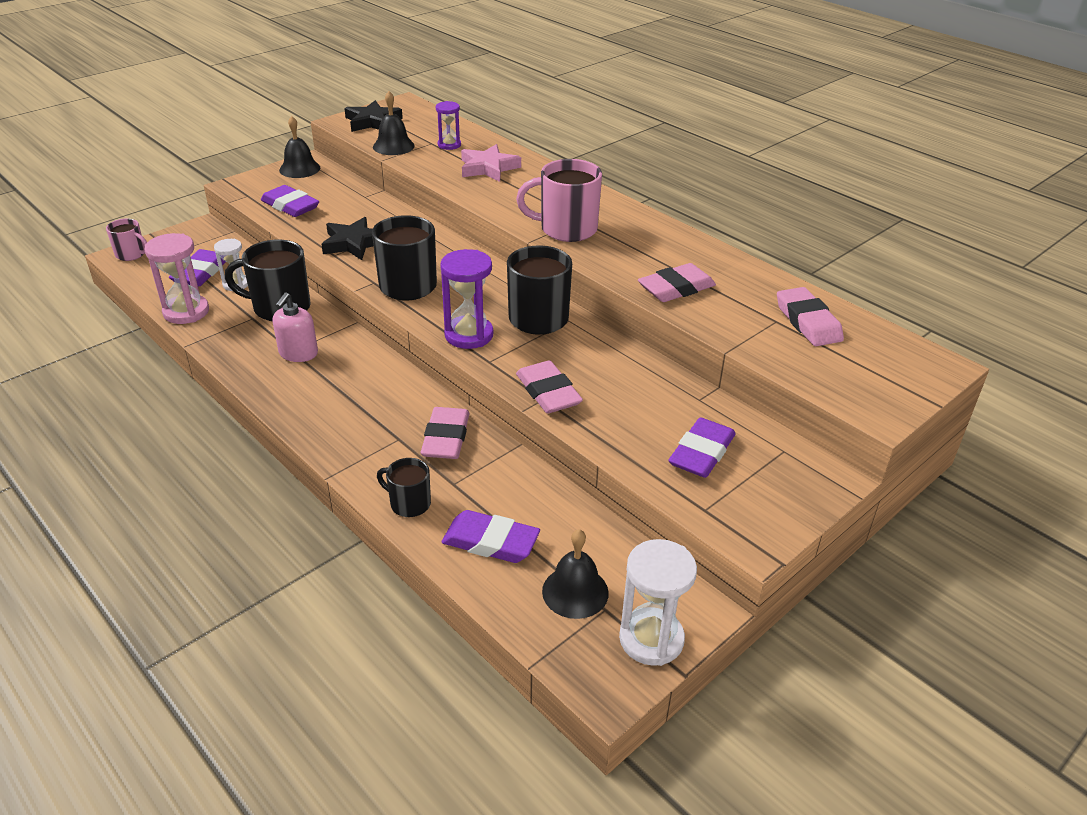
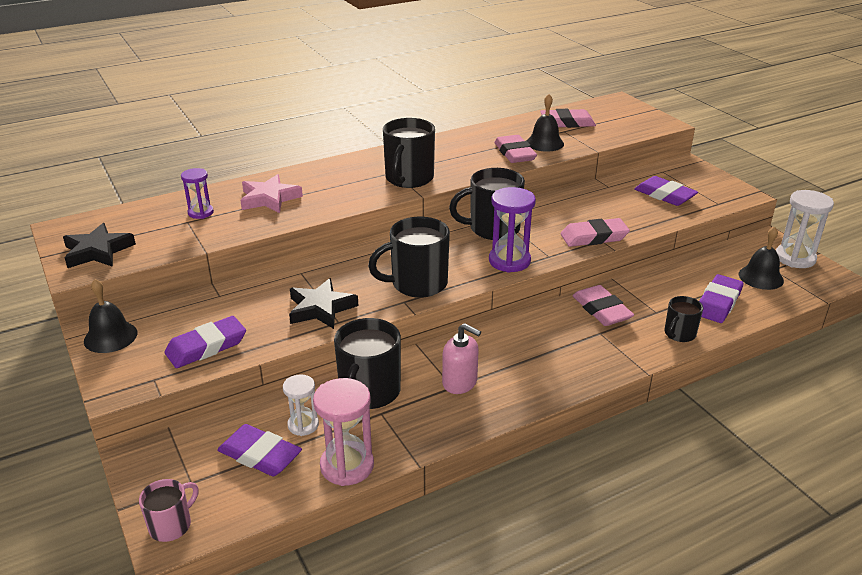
camera: 75 degrees left, 5 degrees down
black bell [373,91,415,155] -> black bell moved to [527,94,564,152]
pink eraser [421,407,470,459] -> pink eraser turned 45 degrees clockwise [572,285,634,326]
pink mug [516,159,602,242] -> black mug [383,118,435,188]

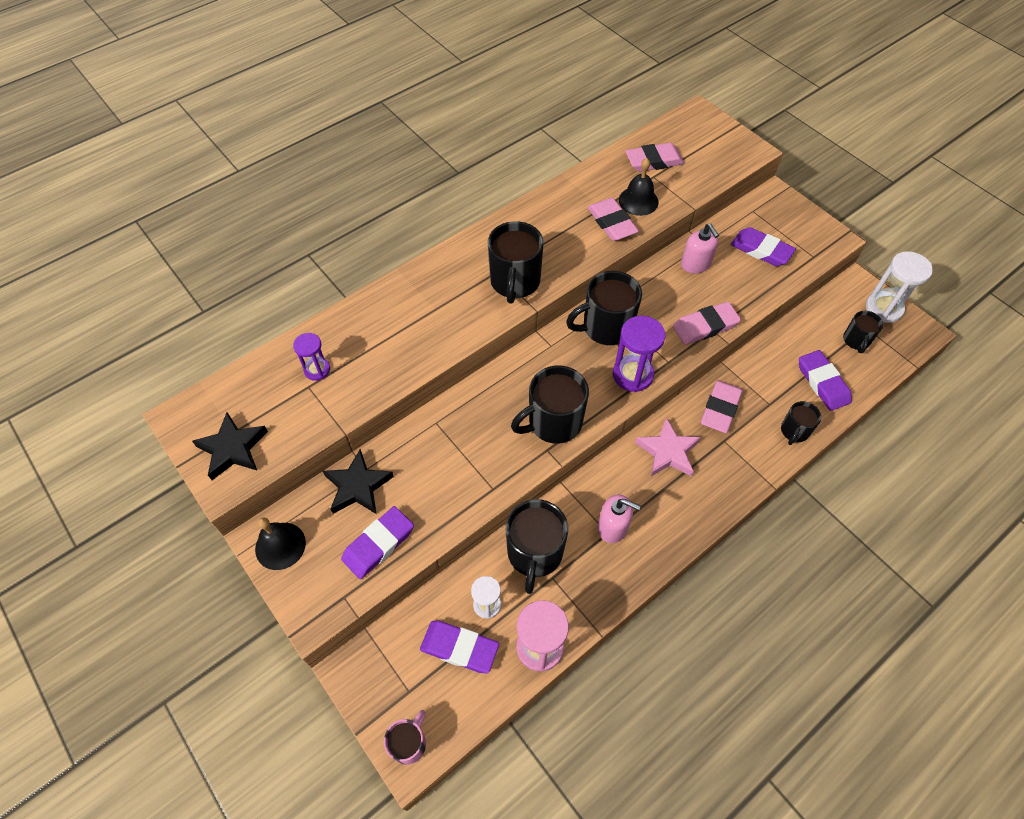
camera: 10 degrees left, 25 degrees up
pink star [240,174,303,213] -> pink star moved to [635,418,701,477]
black star [289,278,358,329] -> black star moved to [323,449,394,514]
pink eraser [572,285,634,326] -> pink eraser turned 60 degrees clockwise [701,380,742,433]
purple eraser [699,274,743,323] -> purple eraser turned 45 degrees counterclockwise [799,350,852,411]
black bell [739,227,784,290] -> black mug [843,311,883,353]
none -> pink soap dispenser [681,224,719,273]

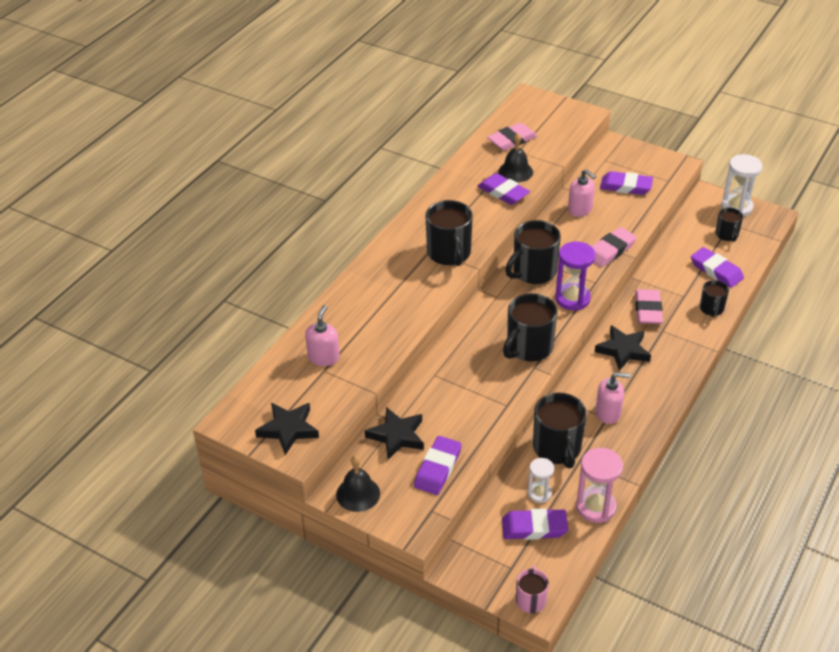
camera: 20 degrees left, 15 degrees down
purple hourglass [293,333,330,381] -> pink soap dispenser [305,305,340,366]
pink eraser [587,198,639,241] -> purple eraser [477,173,530,205]
pink star [635,418,701,477] -> black star [595,325,651,371]

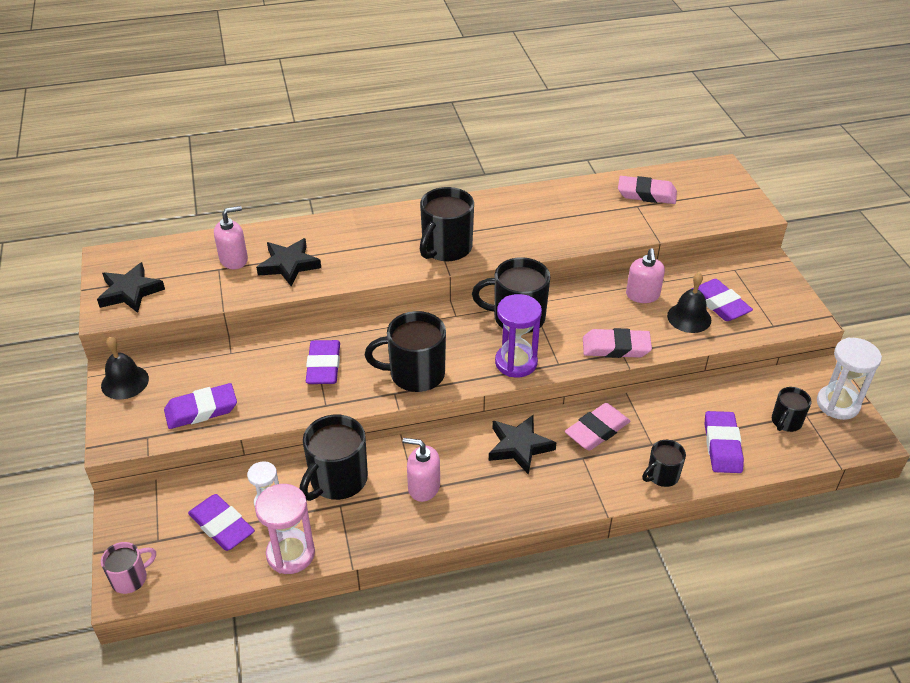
camera: 45 degrees right, 0 degrees up
black star [365,407,424,460] -> black star moved to [256,238,321,286]
purple eraser [477,173,530,205] -> purple eraser moved to [306,340,340,384]
black bell [498,133,533,182] -> black bell moved to [667,272,711,333]
pink soap dispenser [595,372,630,424] -> pink soap dispenser turned 150 degrees clockwise [403,438,440,502]

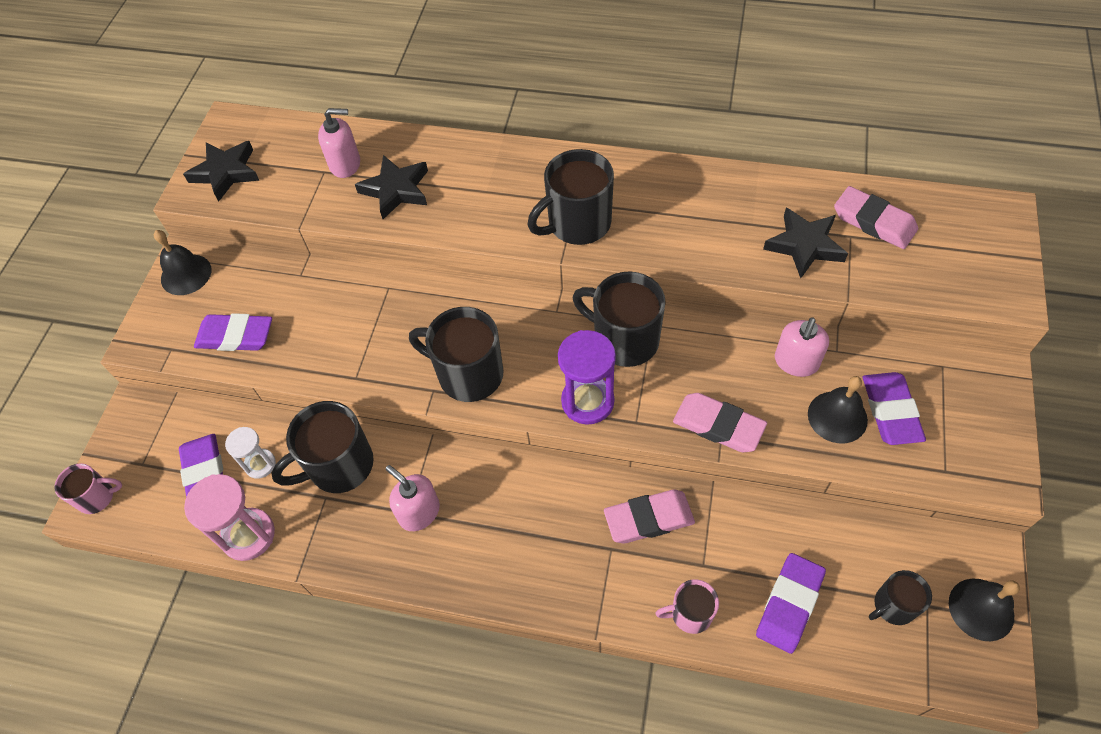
camera: 30 degrees right, 15 degrees up
purple eraser [306,340,340,384] -> none
black star [489,415,557,475] -> black star moved to [763,208,848,278]
black mug [642,440,686,487] -> pink mug [655,579,719,634]
white hourglass [817,338,882,420] -> black bell [949,578,1020,641]

